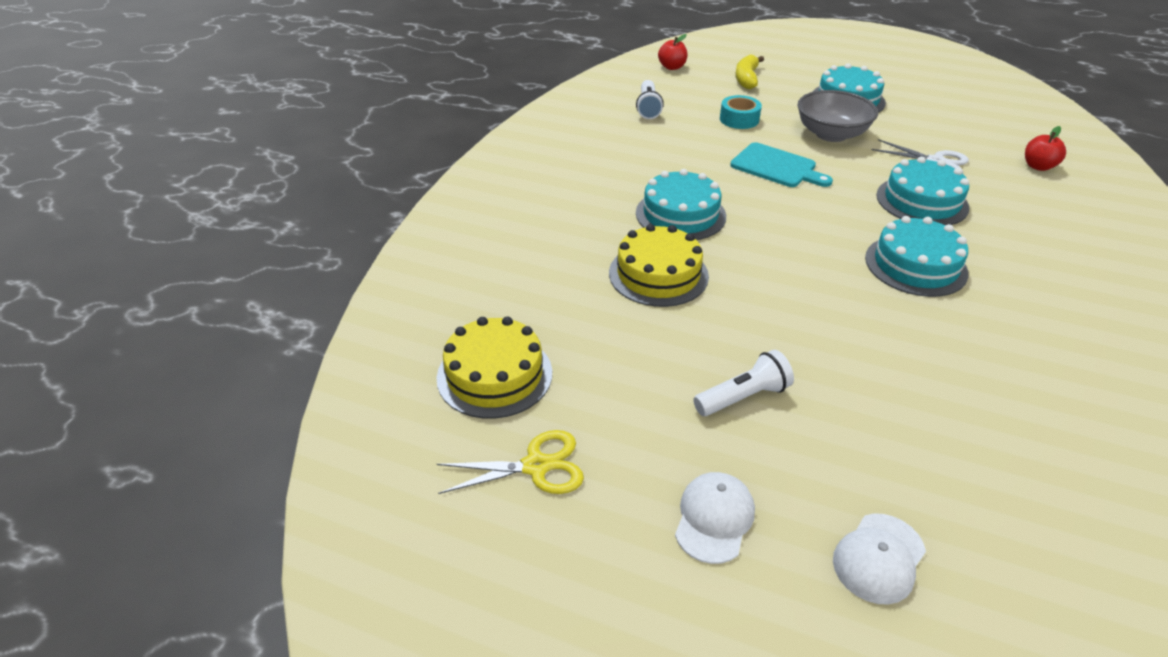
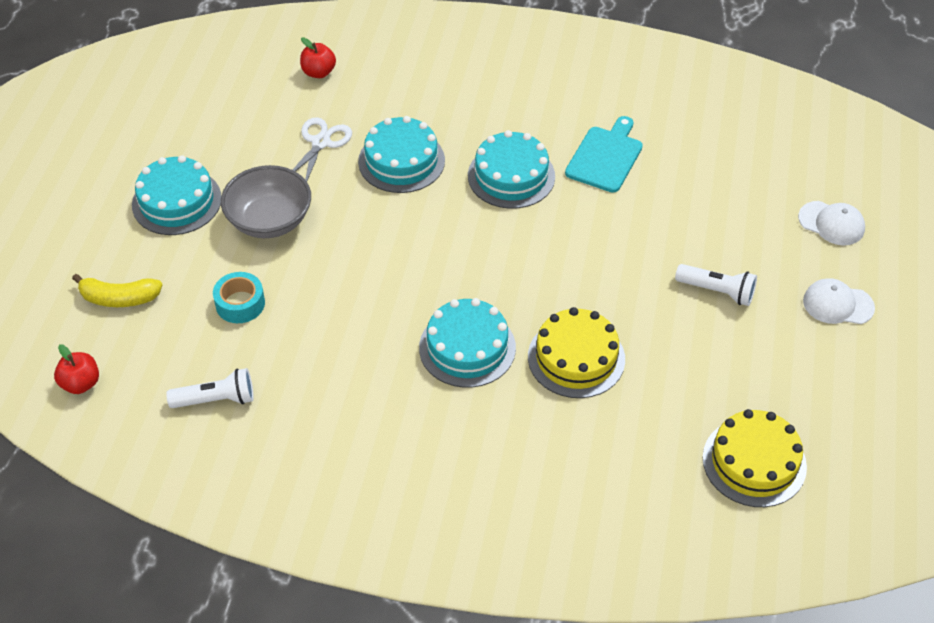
camera: 100 degrees left, 10 degrees up
yellow scissors [437,430,584,494] -> none
white flashlight [693,350,794,416] -> white flashlight turned 150 degrees clockwise [675,264,757,306]
turquoise cutting board [730,142,833,187] -> turquoise cutting board moved to [565,116,643,193]

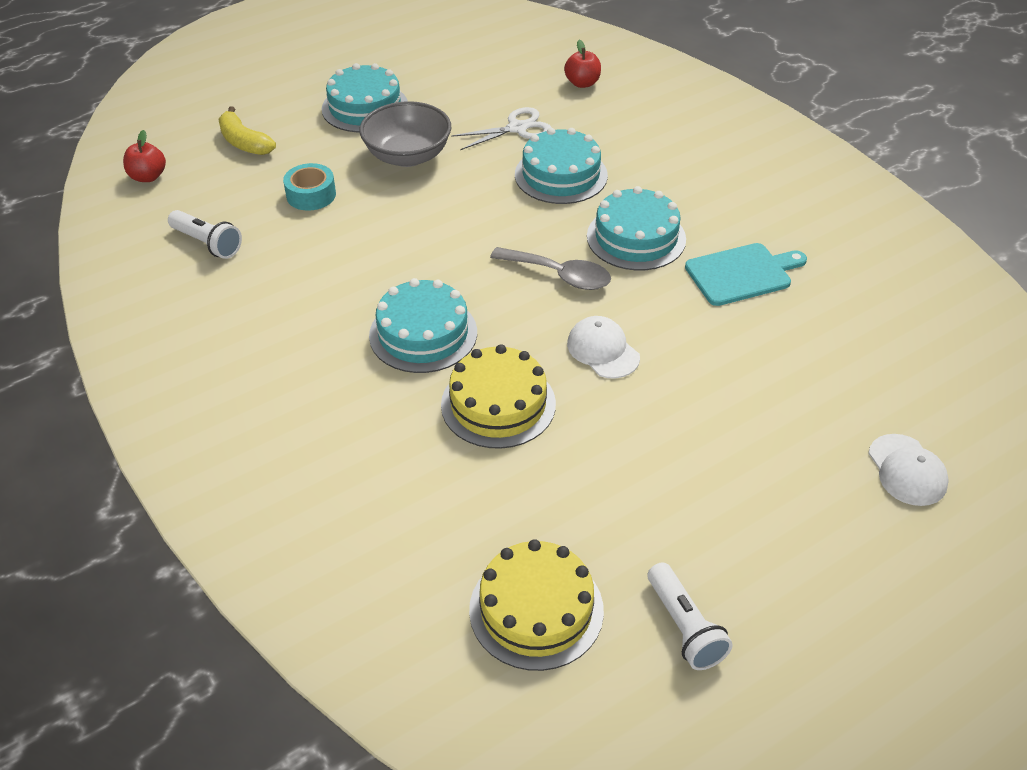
camera: 45 degrees right, 5 degrees down
white flashlight [675,264,757,306] -> white flashlight moved to [648,562,732,670]
white cap [803,278,875,324] -> white cap moved to [567,316,640,379]
none -> grey spoon [490,247,611,290]

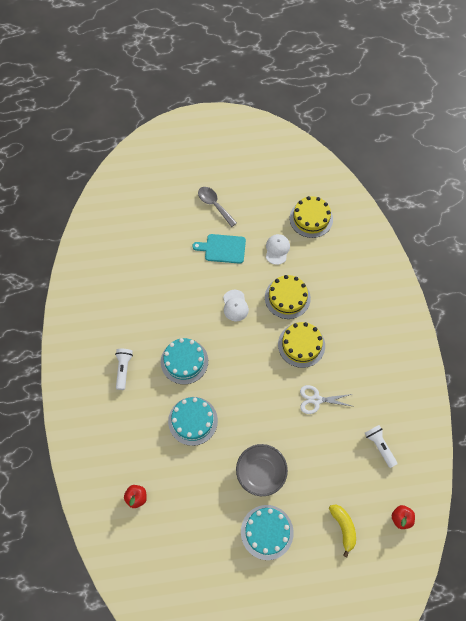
camera: 155 degrees left, 20 degrees up
turquoise tape [283,163,336,211] -> none
turquoise cake [369,278,477,373] -> yellow cake [278,322,325,368]
white scissors [451,107,552,150] -> white scissors moved to [300,385,352,414]
grey spoon [490,247,611,290] -> grey spoon moved to [198,187,237,227]
white flashlight [648,562,732,670] -> white flashlight moved to [115,349,133,390]
turquoise cutting board [685,243,807,306] -> turquoise cutting board moved to [192,234,246,264]
white cap [868,434,949,506] -> white cap moved to [266,234,290,265]

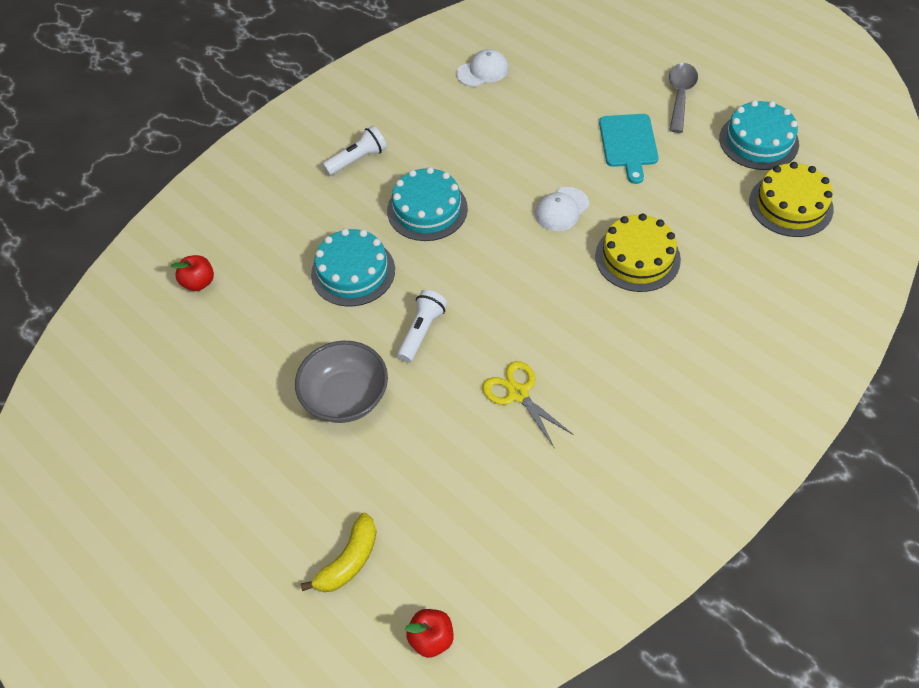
camera: 55 degrees right, 10 degrees down
turquoise cutting board [192,234,246,264] -> turquoise cutting board turned 150 degrees counterclockwise [599,114,659,184]
turquoise cake [241,505,293,560] -> turquoise cake moved to [719,100,799,170]
white cap [266,234,290,265] -> white cap moved to [457,49,509,87]
yellow cake [278,322,325,368] -> none
white scissors [300,385,352,414] -> yellow scissors [483,361,574,447]
white flashlight [365,425,398,468] -> white flashlight moved to [397,290,447,363]

